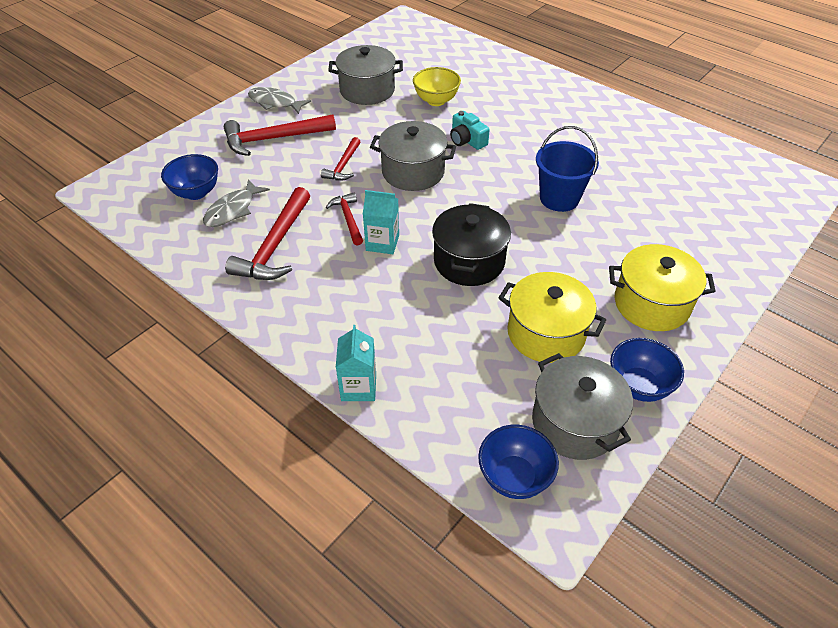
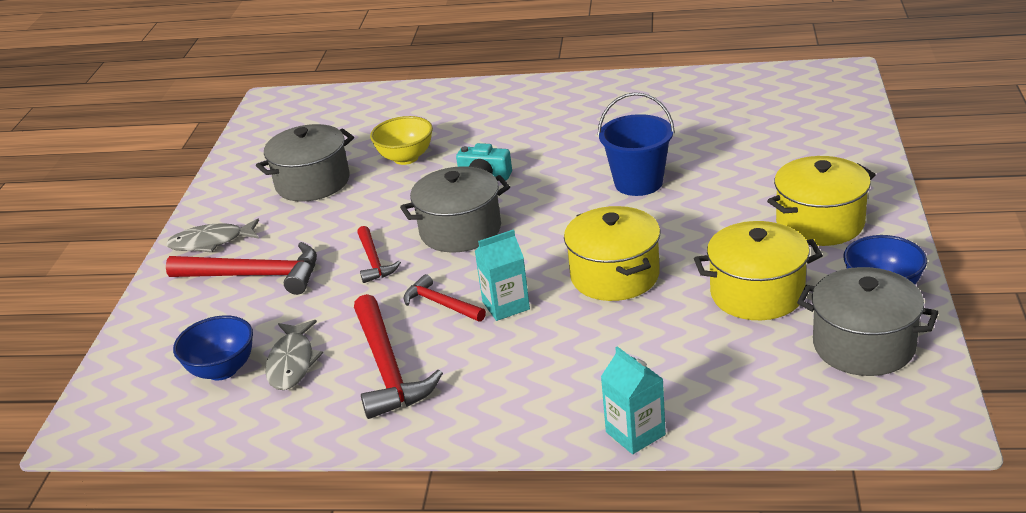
camera: 30 degrees left, 15 degrees down
red hammer [224,114,336,156] -> red hammer turned 120 degrees counterclockwise [166,242,317,295]
black pot [432,203,511,286] -> yellow pot [564,206,660,301]
blue bowl [478,425,559,499] -> none

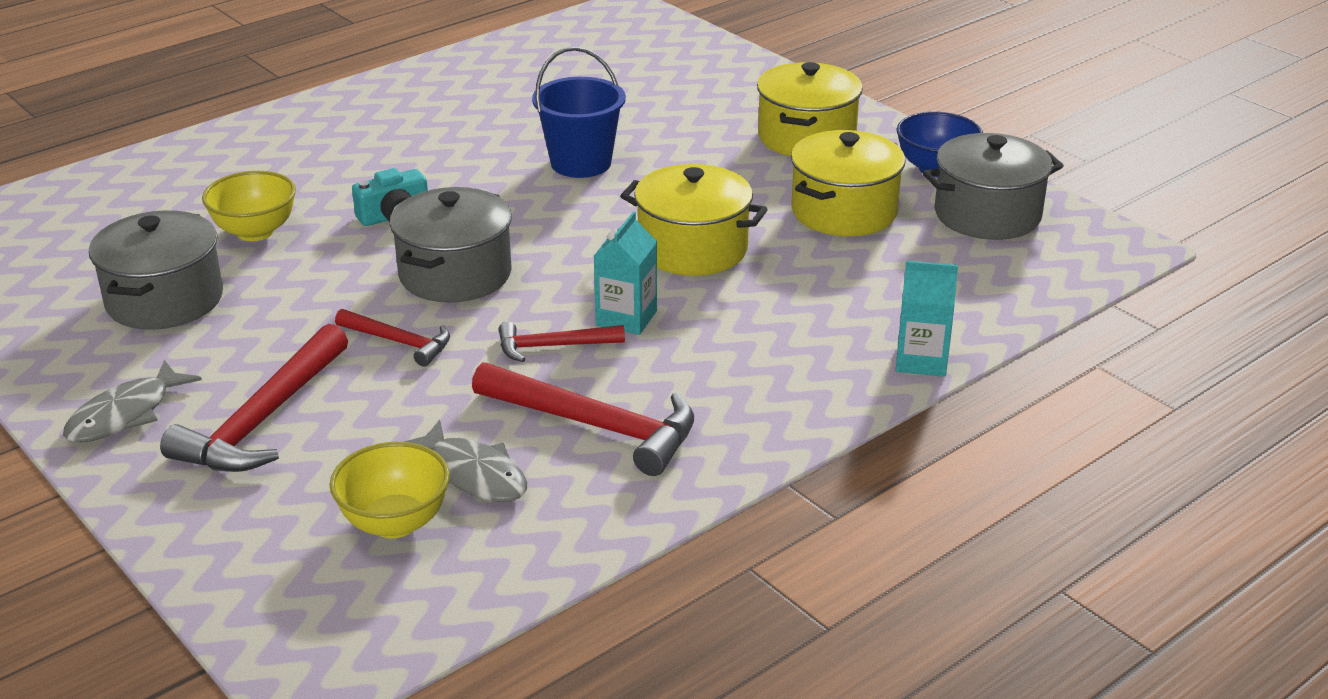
camera: 50 degrees left, 0 degrees up
red hammer [166,242,317,295] -> red hammer turned 150 degrees clockwise [160,324,348,472]
blue bowl [173,315,253,381] -> yellow bowl [329,442,450,538]

